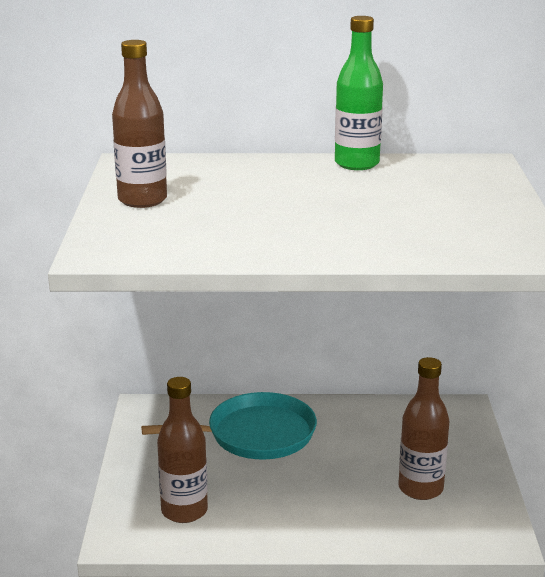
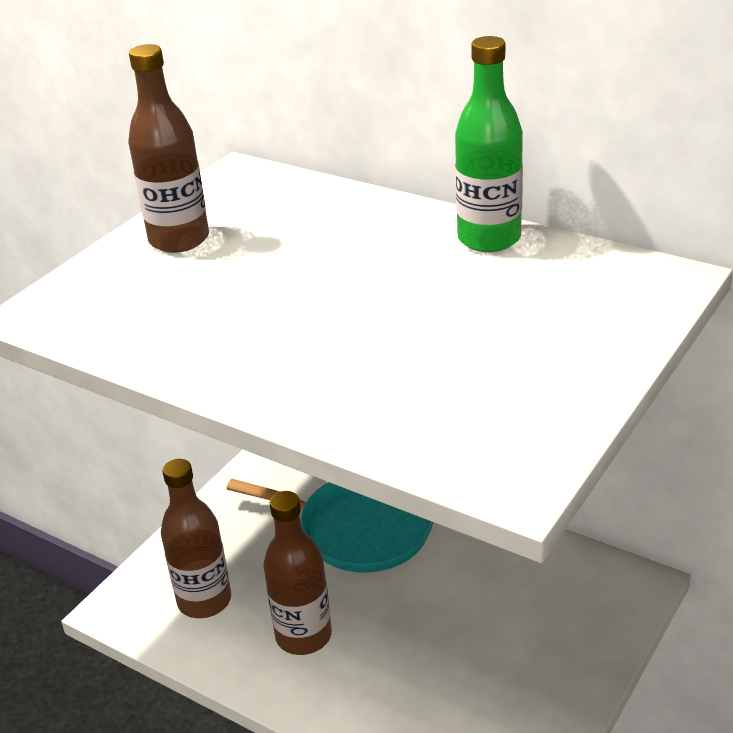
camera: 35 degrees right, 10 degrees up
brown bottle [398,357,449,500] -> brown bottle moved to [263,491,332,655]

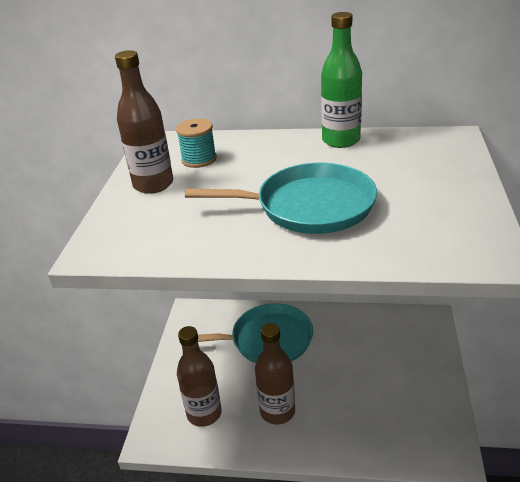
camera: 25 degrees left, 0 degrees up
none -> turquoise spool [176,118,217,168]
none -> turquoise pan [185,163,377,234]

